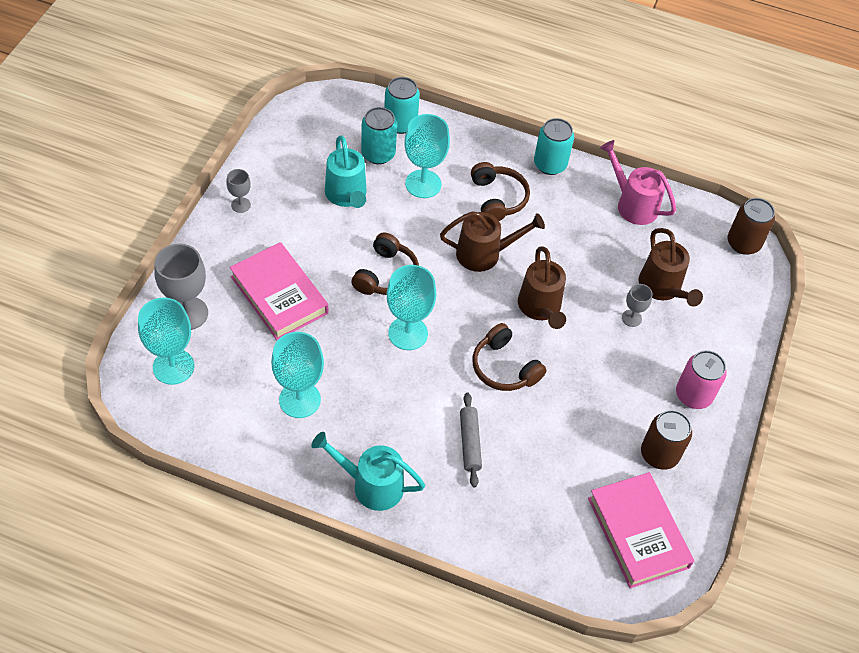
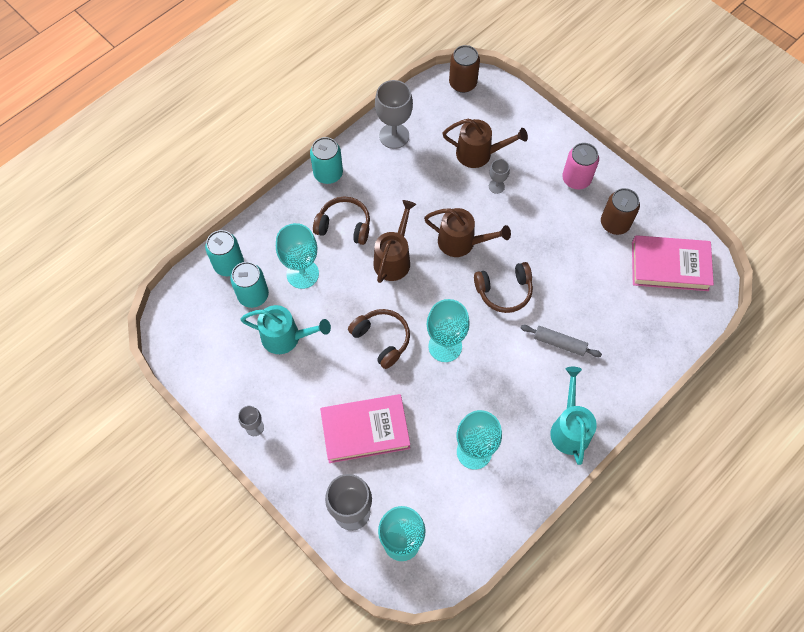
camera: 60 degrees left, 10 degrees up
turquoise watering can [311,432,425,511] -> turquoise watering can turned 135 degrees clockwise [551,367,597,465]
pink watering can [600,140,676,225] -> grey goblet [375,80,413,149]

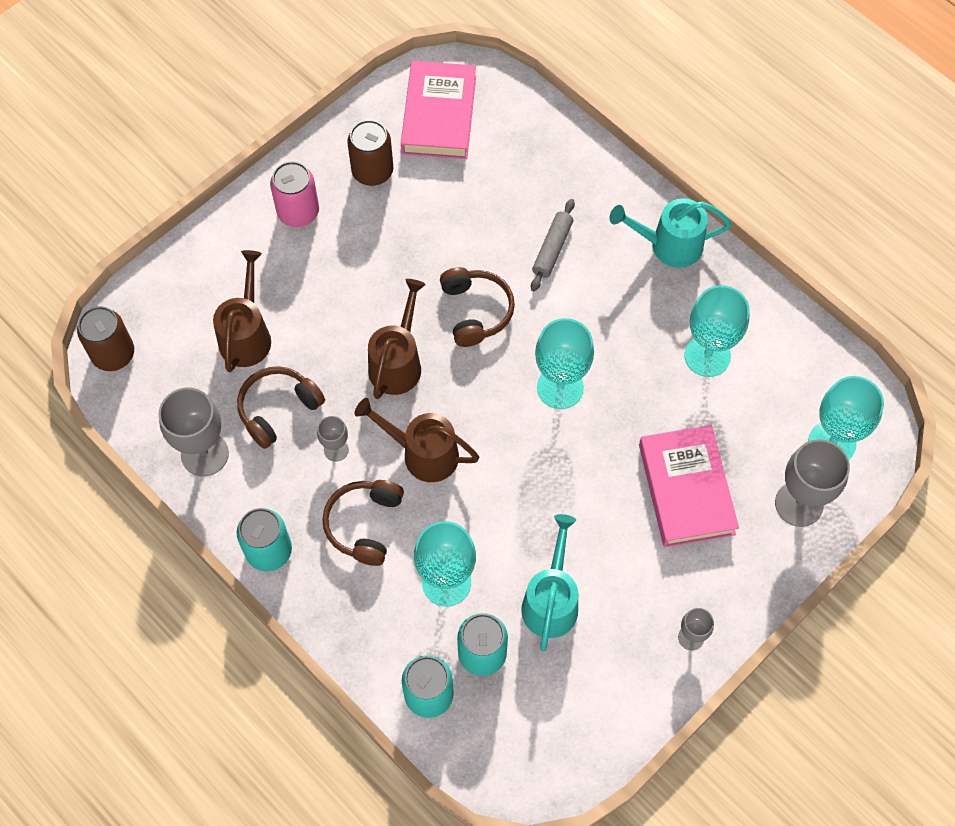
camera: 90 degrees left, 0 degrees up
brown headphones [348,309,410,369] -> brown headphones moved to [237,366,325,449]
grey goblet [489,159,510,194] -> grey goblet moved to [317,416,349,462]

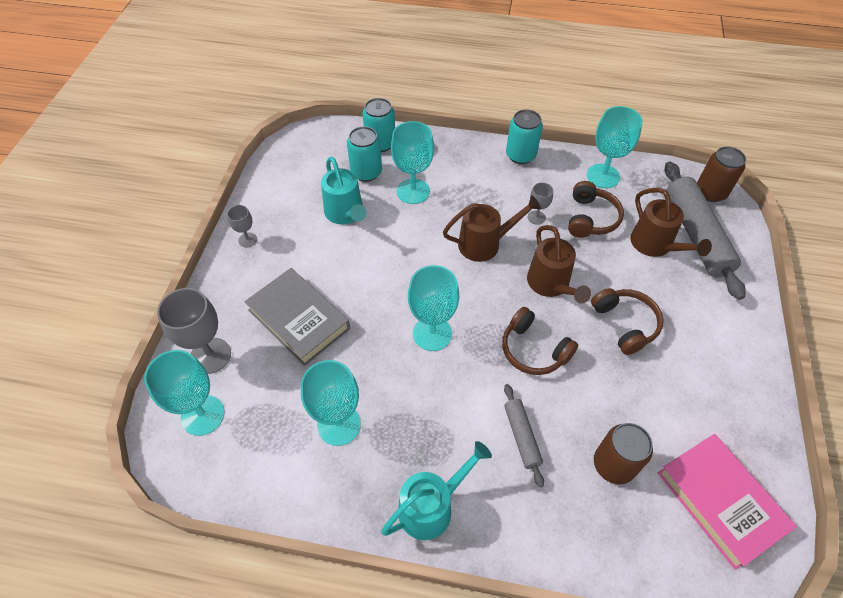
camera: 145 degrees right, 10 degrees down
grey goblet [158,388,229,476] -> turquoise goblet [587,106,643,188]
pink can [270,161,319,227] -> none
brown headphones [322,480,404,566] -> brown headphones moved to [591,288,664,355]
brown can [347,120,393,186] -> brown can moved to [594,423,653,484]
pink book [639,425,739,547] -> grey book [244,268,350,366]
none -> grey rolling pin [665,162,746,300]

